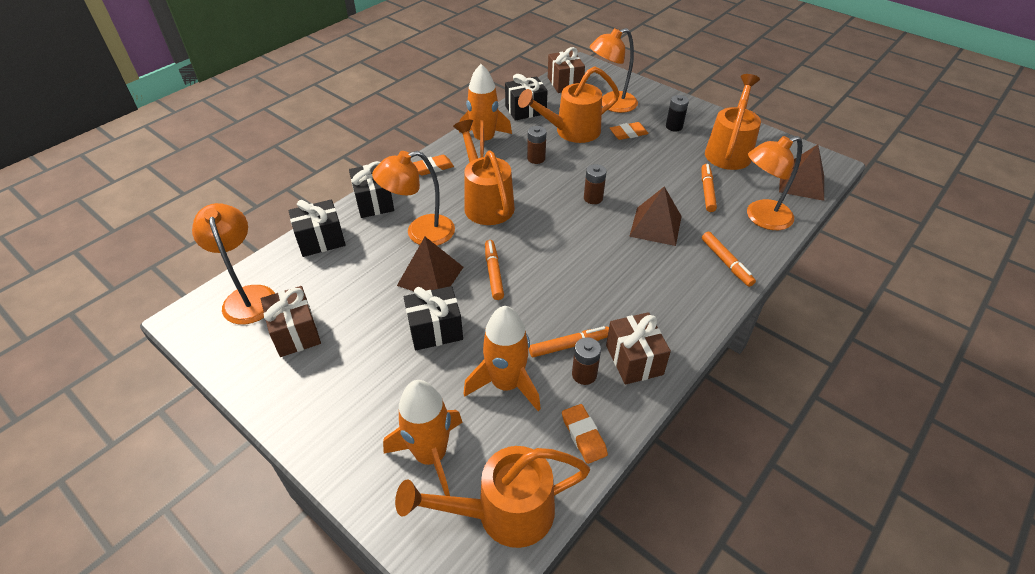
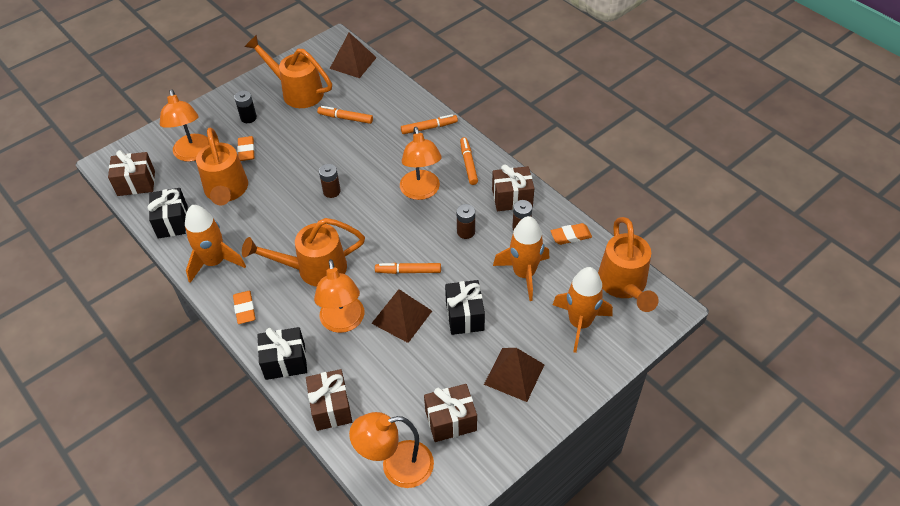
camera: 80 degrees left, 5 degrees up
black gift [288,199,346,257] -> brown gift [306,369,352,431]
brown battery [527,126,546,164] -> brown battery moved to [457,204,475,239]
orange marker [529,326,609,357] -> orange marker moved to [460,137,478,185]
brown pyramid [629,186,682,246] -> brown pyramid moved to [484,348,544,402]
orange lamp [747,136,802,230] -> orange lamp moved to [400,127,442,200]

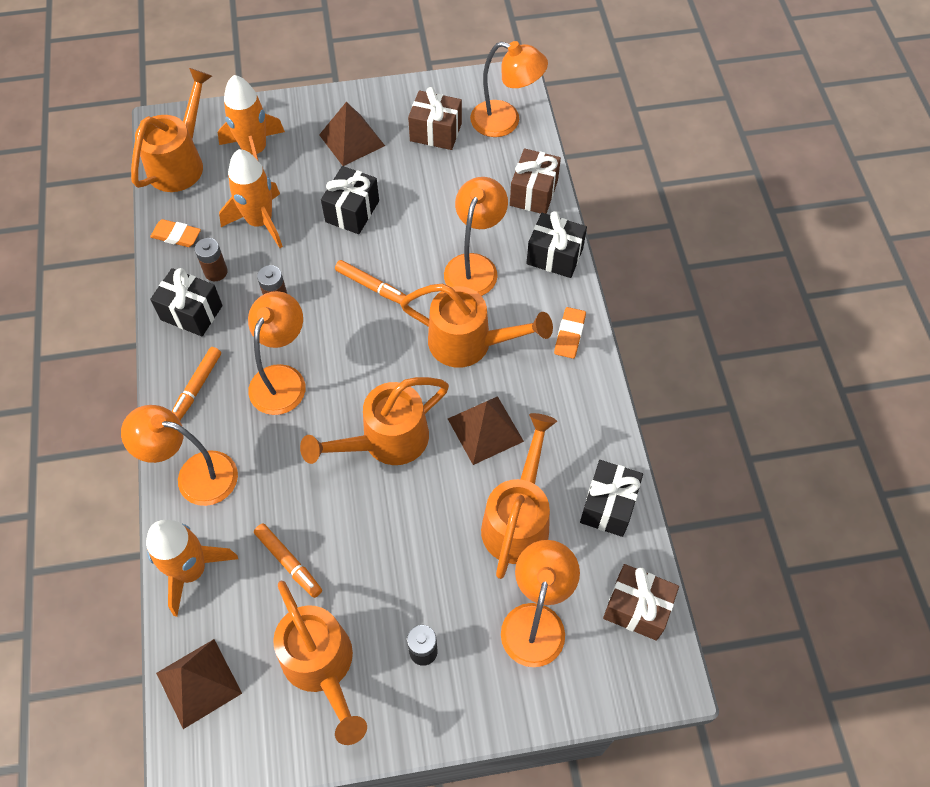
camera: 150 degrees left, 10 degrees up
orange rocket [185,205,246,283] -> orange rocket moved to [146,520,238,617]
orange eraser [237,136,255,161] -> none
brown battery [319,164,341,198] -> orange watering can [300,377,449,465]
brown pyramid [371,289,432,343] -> brown pyramid moved to [448,396,524,465]
orange marker [401,114,458,134] -> orange lamp [121,405,238,506]
brown gift [492,164,534,211] -> black gift [150,268,223,336]

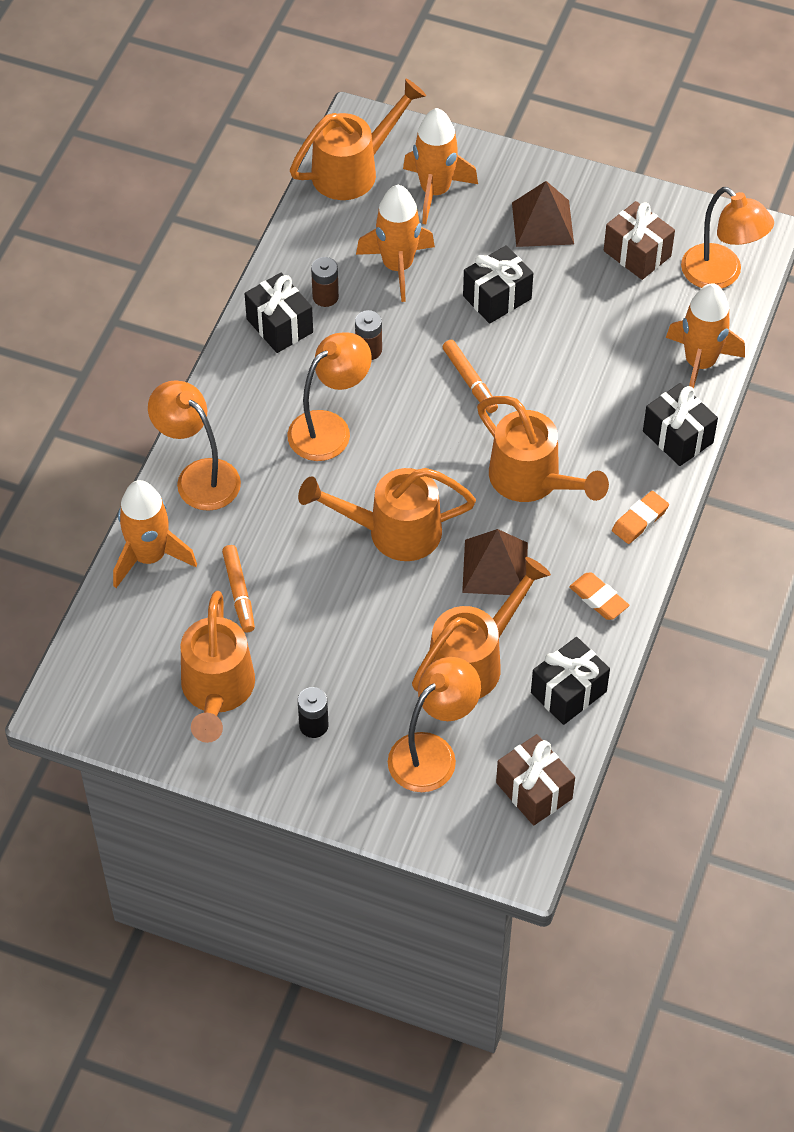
camera: 30 degrees right, 5 degrees down
orange eraser [150,219,201,247] -> orange eraser moved to [569,573,629,620]
brown pyramid [156,639,242,729] -> none
orange marker [172,347,221,420] -> none
orange lamp [444,177,508,296] -> none
brown gift [510,148,561,214] -> orange rocket [666,283,745,389]

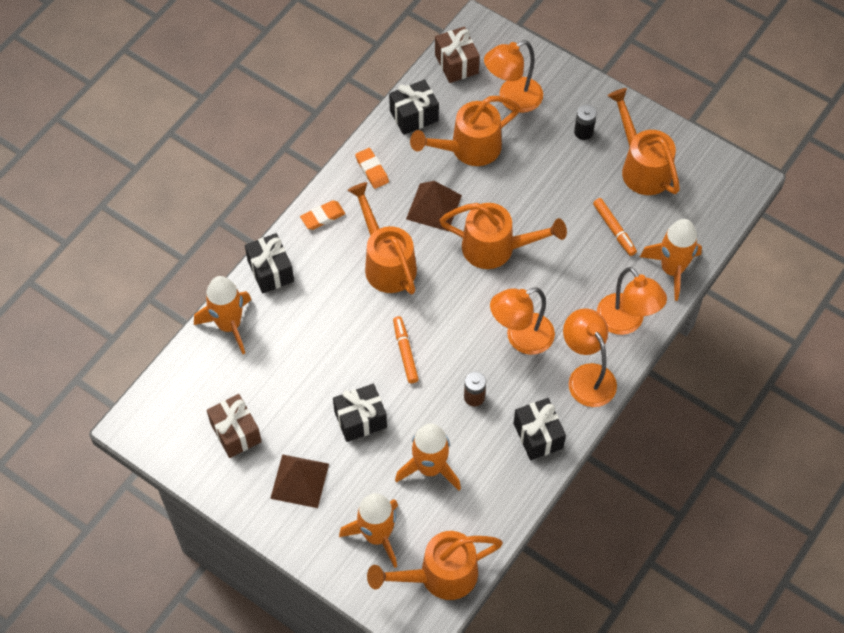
camera: 165 degrees left, 5 degrees up
orange watering can [181,591,255,743] -> orange watering can turned 45 degrees counterclockwise [607,88,680,195]
orange marker [222,545,255,633] -> orange marker turned 150 degrees clockwise [593,198,637,256]
brown battery [311,257,339,307] -> none
orange lamp [681,187,774,289] -> orange lamp moved to [563,308,617,407]

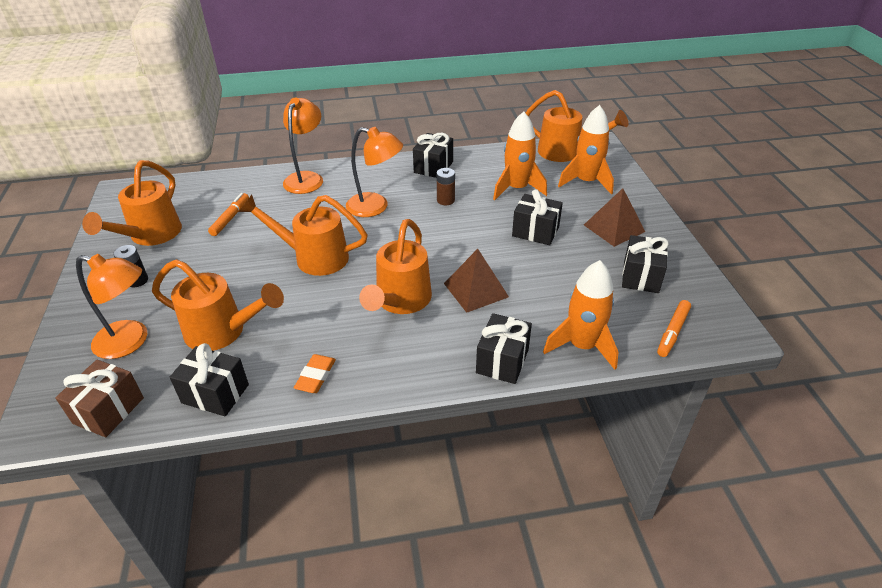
camera: 135 degrees left, 20 degrees down
brown gift [207,394,262,458] -> black gift [622,235,669,293]
orange eraser [300,200,345,230] -> none
orange marker [393,316,419,383] -> orange marker moved to [657,300,691,357]
brown pyramid [406,181,462,231] -> brown pyramid moved to [444,249,509,313]
orange watering can [439,203,567,269] -> orange watering can turned 45 degrees counterclockwise [239,195,368,276]
orange lamp [563,308,617,407] -> none
orange rocket [640,219,702,301] -> none

